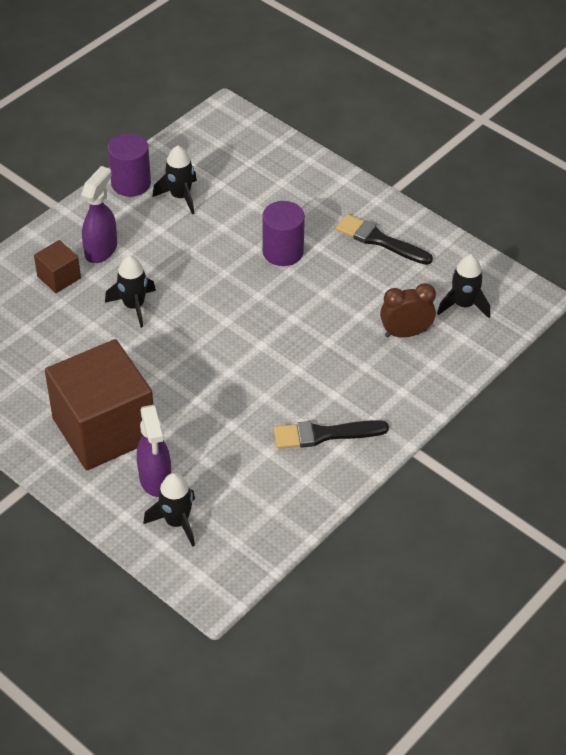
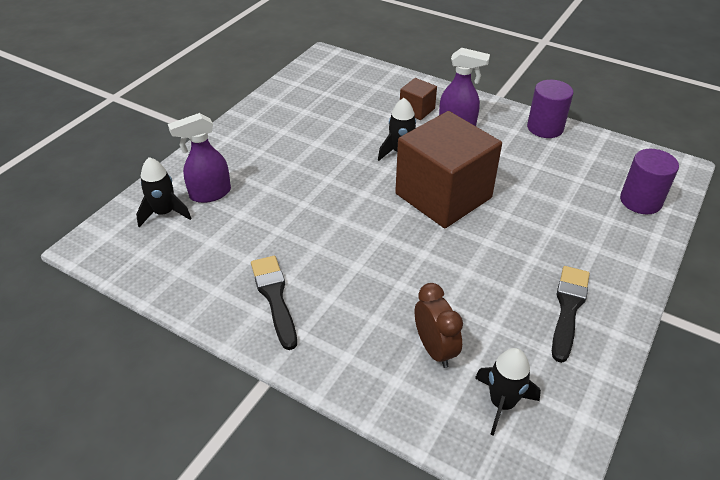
camera: 80 degrees right, 5 degrees down
brown cube [45,339,153,470] -> brown cube moved to [395,111,502,228]
black rocket [152,146,197,214] -> none
purple cylinder [262,201,305,266] -> purple cylinder moved to [620,149,679,214]

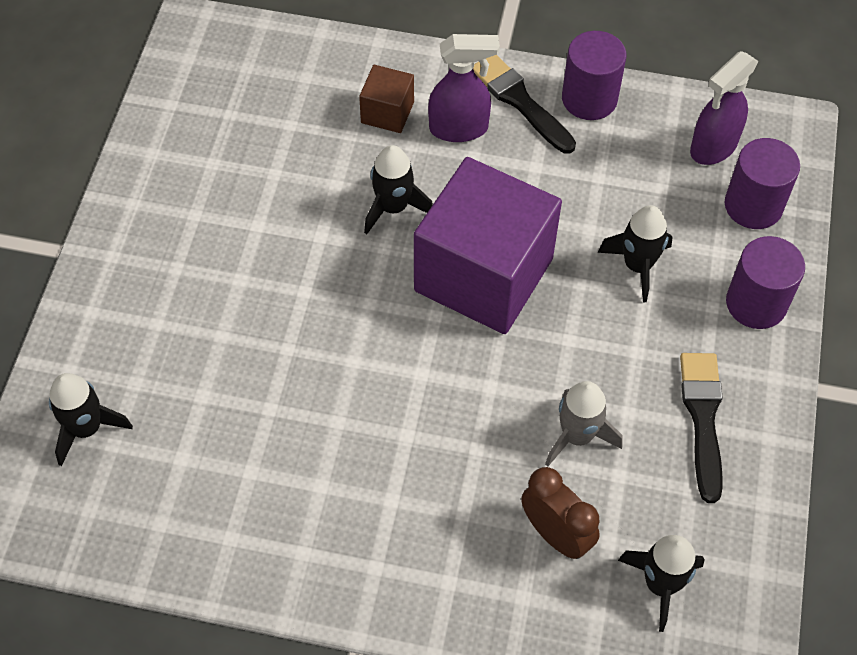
camera: 20 degrees left, 15 degrees up
purple spray bottle [168,113,231,203] -> purple spray bottle moved to [690,51,758,165]
black brush [251,256,297,350] -> black brush moved to [473,55,576,154]
brown cube [395,111,502,228] -> purple cube [414,157,562,334]
none -> grey rocket [545,381,623,467]
none -> black rocket [598,205,673,303]
none -> purple cylinder [726,236,805,329]

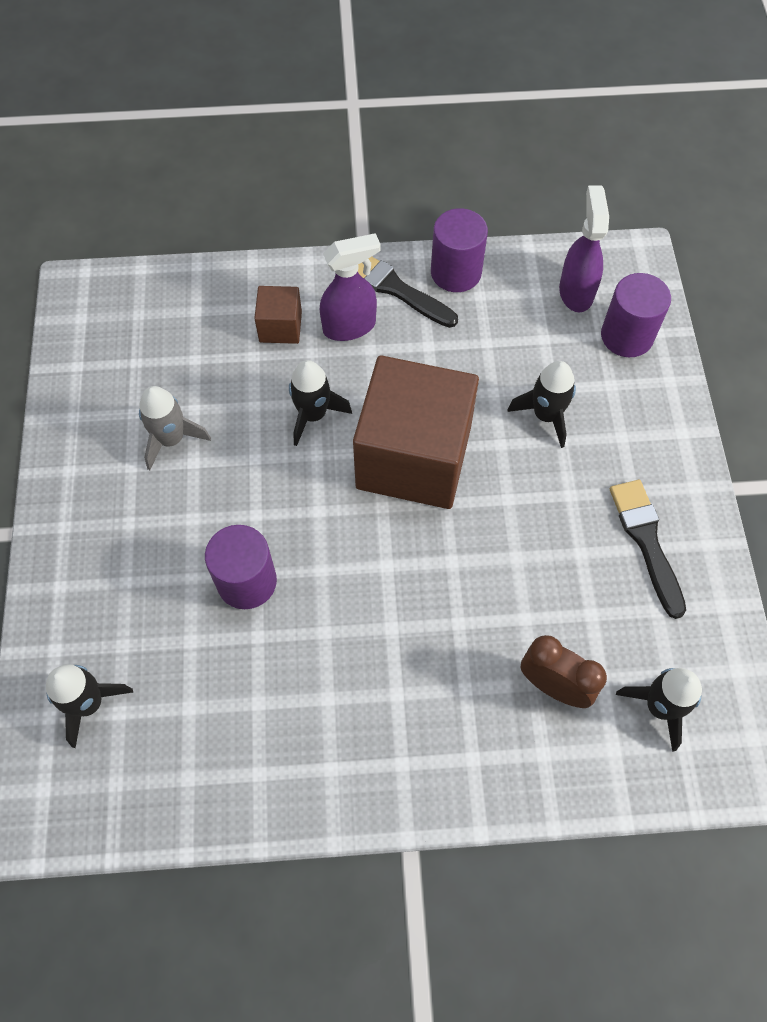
camera: 15 degrees left, 5 degrees up
purple cube [414,157,562,334] -> brown cube [353,355,479,509]
grey rocket [545,381,623,467] -> grey rocket moved to [139,386,211,470]
purple spray bottle [690,51,758,165] -> purple spray bottle turned 150 degrees clockwise [559,186,609,312]
purple cylinder [726,236,805,329] -> purple cylinder moved to [205,525,277,609]

